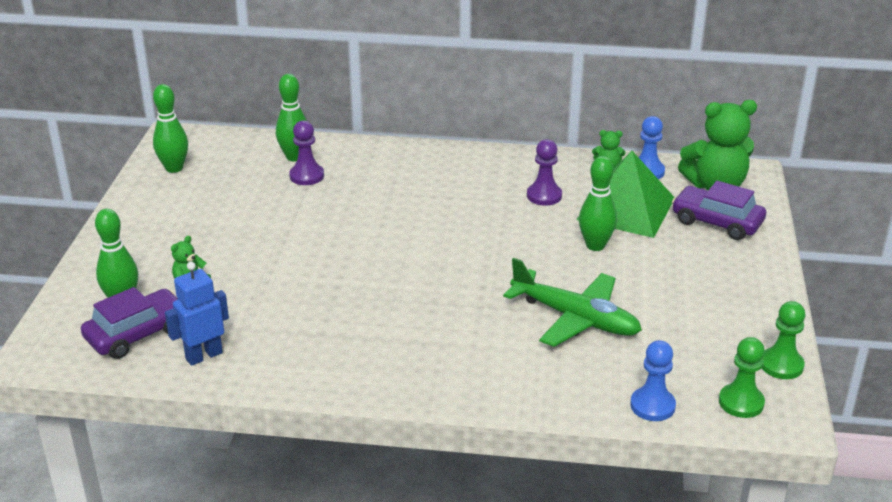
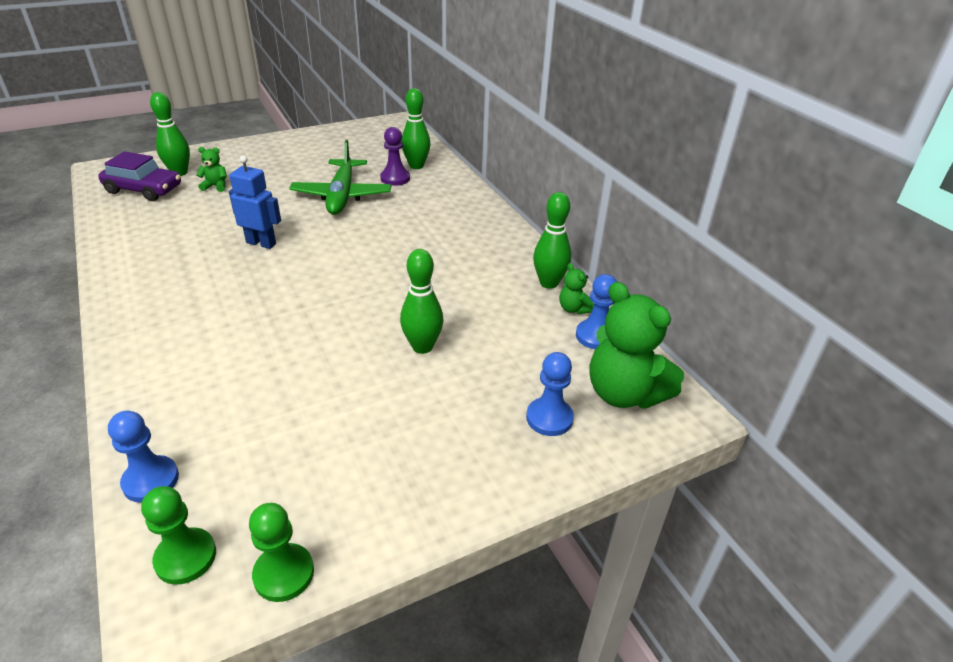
camera: 55 degrees right, 5 degrees up
green bowling pin [153,84,188,173] -> green bowling pin moved to [533,192,571,289]
blue robot [165,262,229,366] -> blue robot moved to [229,156,281,249]
green plane [503,258,642,347] -> green plane moved to [289,140,391,215]
purple pawn [527,139,562,206] -> none
green pyramid [576,151,675,238] -> none
purple car [672,181,766,240] -> blue pawn [526,352,574,436]

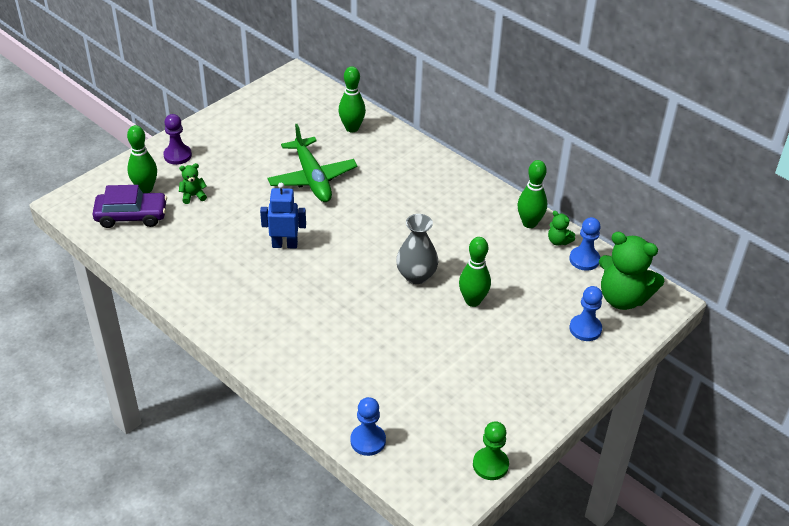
camera: 20 degrees left, 5 degrees up
green pawn [141,486,216,585] -> none
purple pawn [380,127,410,186] -> purple pawn moved to [163,114,192,165]
none -> grey vase [396,214,439,284]

